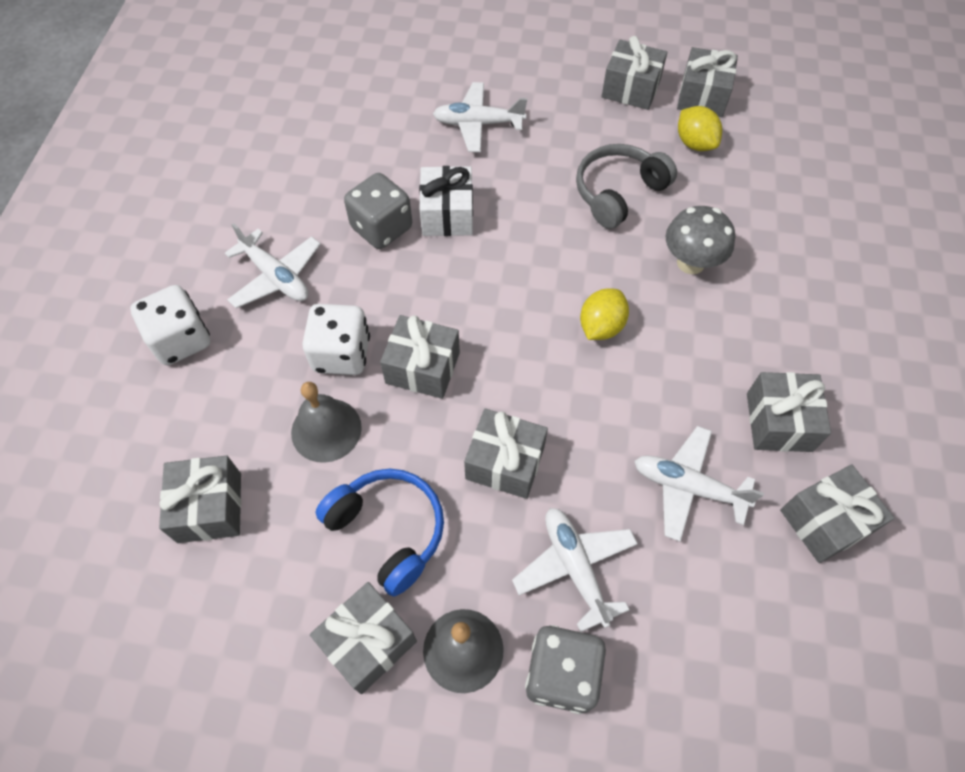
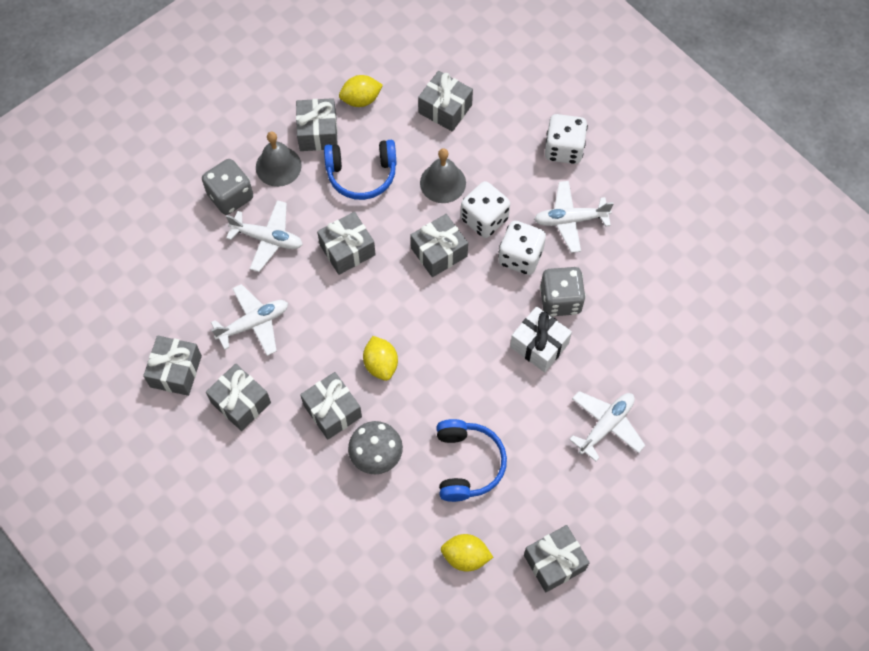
camera: 130 degrees right, 5 degrees up
grey headphones [576,144,677,229] -> blue headphones [436,419,507,502]
grey gift [677,47,738,117] -> grey gift moved to [300,372,362,439]
none -> yellow lemon [339,75,383,107]
none -> white dice [498,221,546,275]

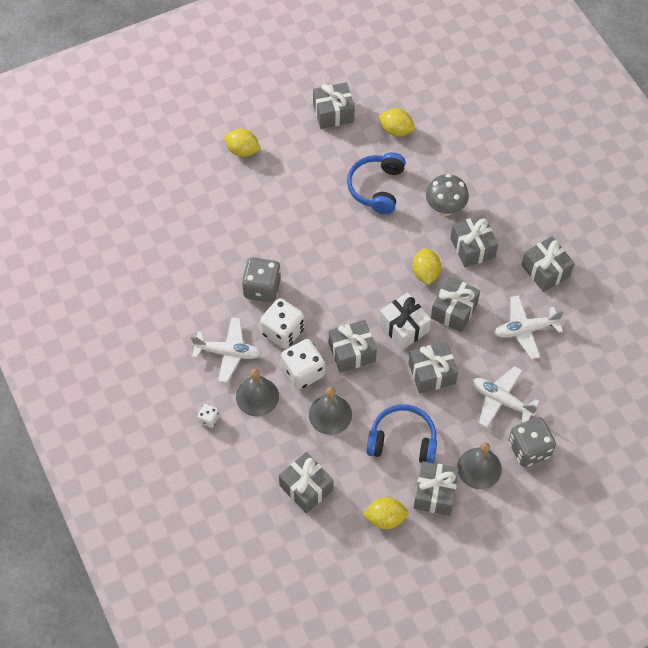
camera: 165 degrees left, 5 degrees down
grey gift [143,336,202,396] -> grey gift moved to [431,276,480,332]
white gift [510,306,572,372] -> white gift moved to [379,292,431,350]
white dice [545,114,588,164] -> white dice [197,404,219,428], size x0.48
white plane [569,391,645,462] -> none
none -> yellow lemon [224,129,261,157]
none -> grey bell [236,369,279,416]

